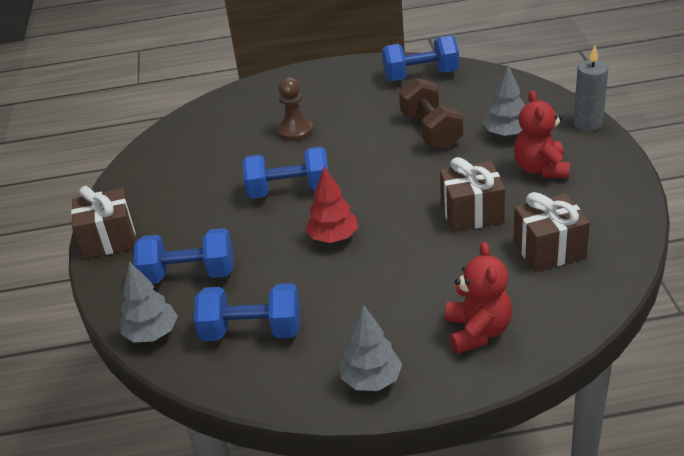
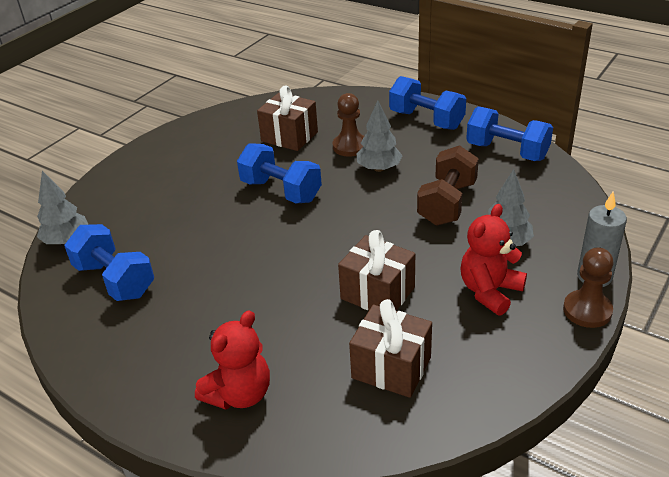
camera: 40 degrees right, 0 degrees up
brown gift [71,186,136,259] -> brown gift moved to [257,85,318,151]
blue dumbbell [134,228,233,284] -> blue dumbbell moved to [389,76,466,130]
red tree [305,166,358,243] -> none
grey tree [340,305,402,391] -> grey tree moved to [357,100,403,172]
none -> brown pawn [563,247,614,328]

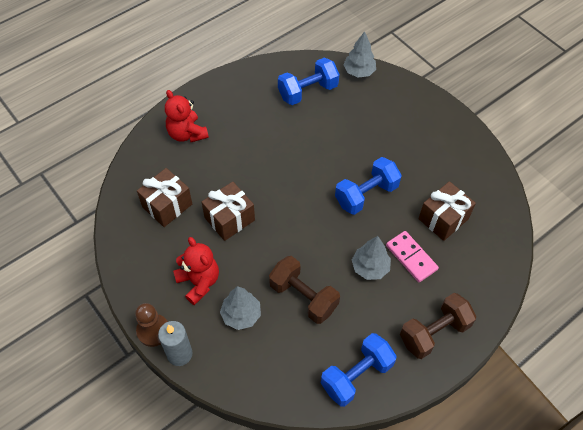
camera: 105 degrees right, 20 degrees up
brown pawn [333,93,364,157] -> pink domino [386,231,439,282]
blue dumbbell [389,76,466,130] -> brown dumbbell [400,293,476,359]

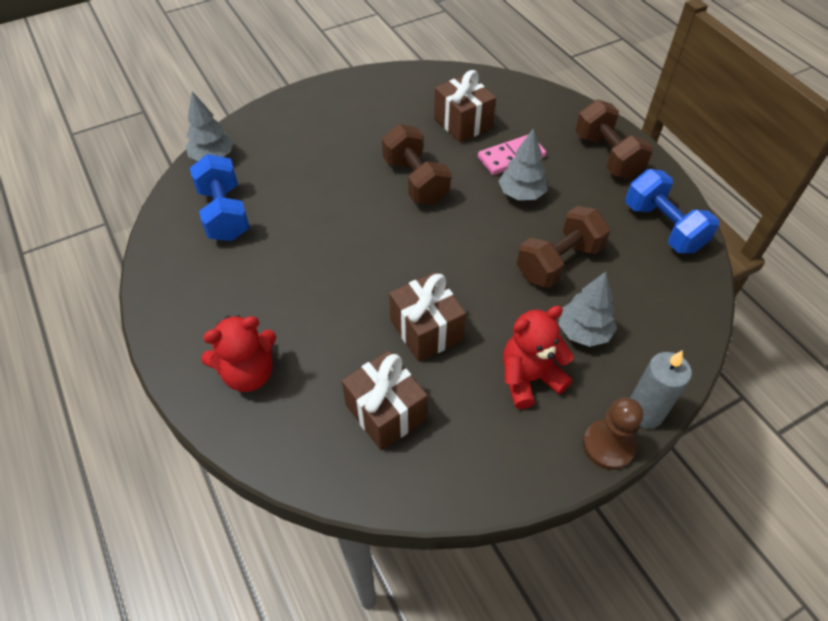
camera: 80 degrees left, 5 degrees down
blue dumbbell [335,157,402,215] -> brown dumbbell [382,124,451,205]

